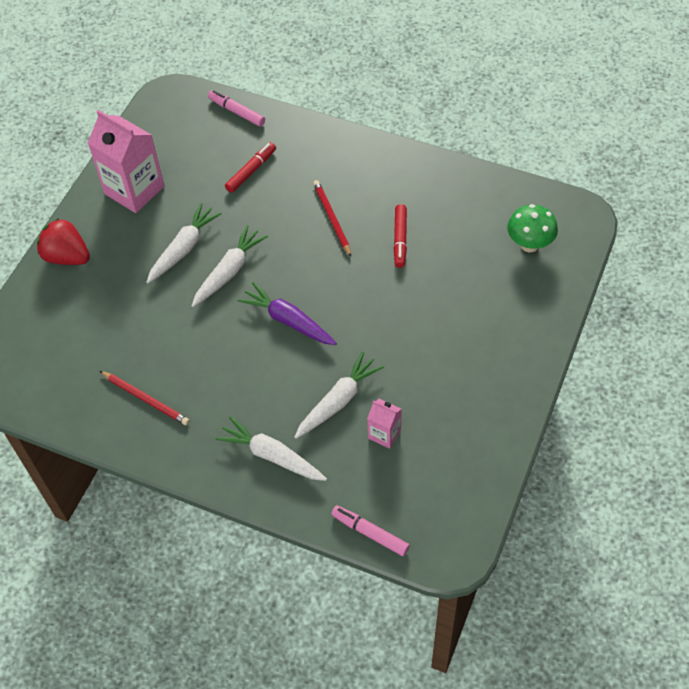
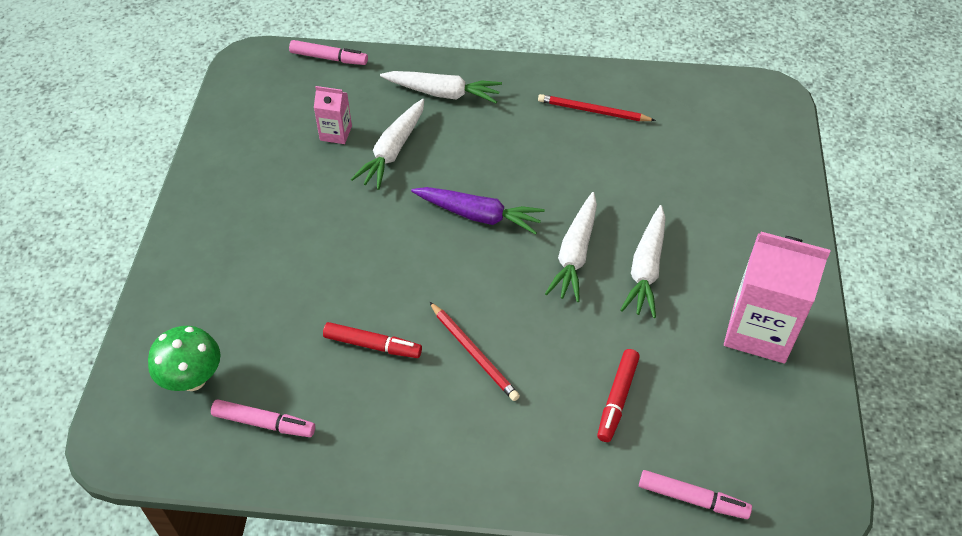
camera: 160 degrees right, 5 degrees down
red strawberry [37,218,90,265] -> none
red marker [394,204,407,268] -> red marker turned 120 degrees clockwise [323,322,422,358]
none -> pink marker [211,399,315,437]

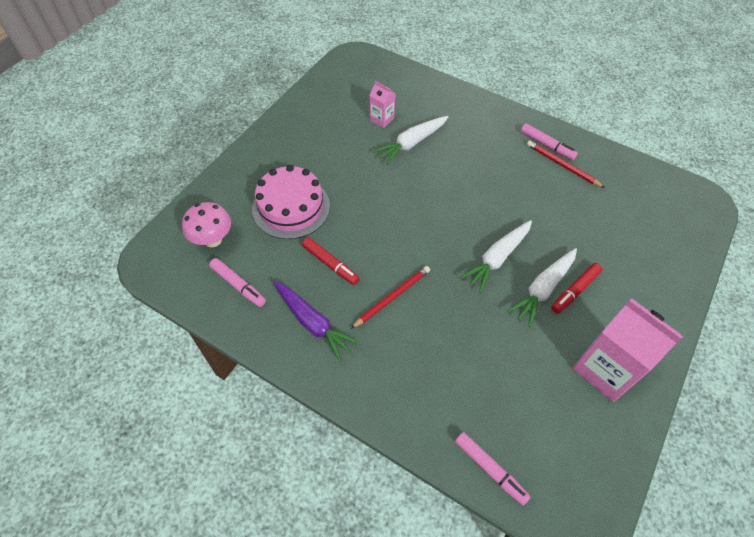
camera: 25 degrees right, 5 degrees up
green mushroom [148,326,220,391] -> pink mushroom [182,202,231,247]
pink marker [289,40,368,65] -> pink marker moved to [521,124,578,160]
white carrot [380,71,502,103] -> none
purple carrot [411,187,545,235] -> purple carrot moved to [273,281,360,362]
red pencil [430,302,520,401] -> red pencil turned 120 degrees counterclockwise [351,266,430,329]
red marker [597,349,640,442] -> red marker moved to [551,263,603,314]
none -> pink cake [252,165,330,239]

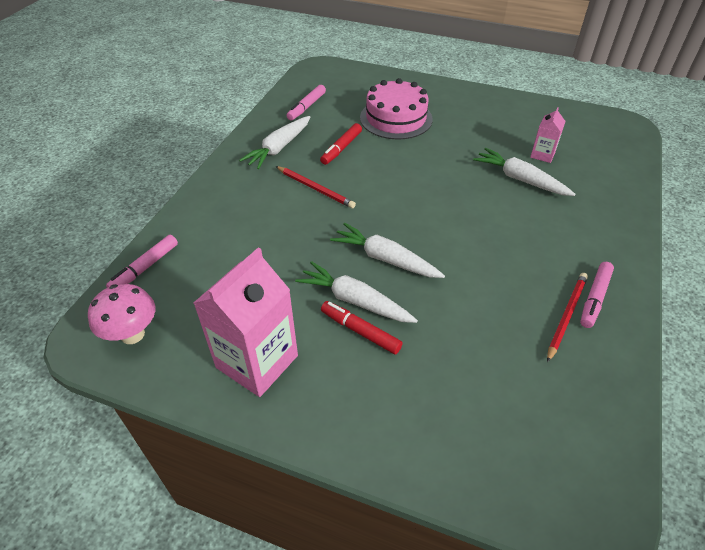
camera: 80 degrees right, 10 degrees down
pink mushroom [182,202,231,247] -> pink mushroom moved to [88,284,155,344]
purple carrot [273,281,360,362] -> white carrot [239,116,310,169]

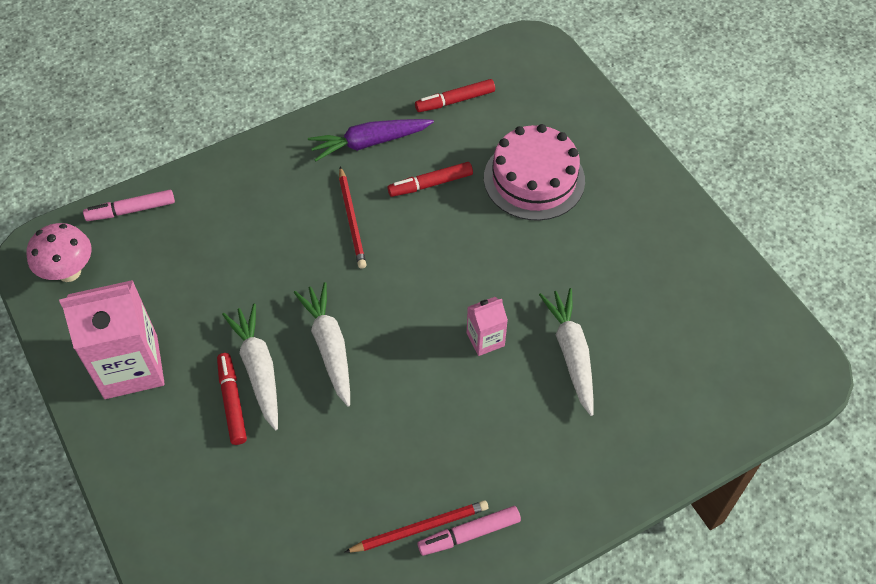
camera: 40 degrees right, 10 degrees up
white carrot [239,116,310,169] -> purple carrot [308,119,434,161]
pink marker [287,85,326,121] -> red marker [415,79,495,112]
pink carton [530,107,566,163] -> pink carton moved to [467,297,508,356]

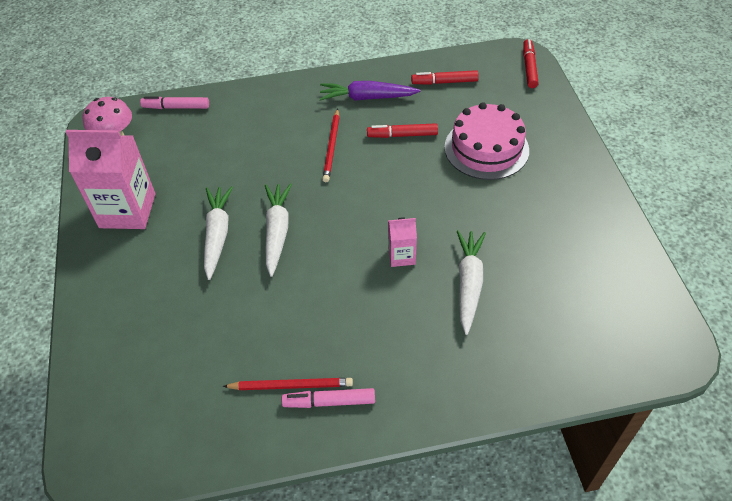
camera: 20 degrees right, 5 degrees down
red marker [217,353,247,445] -> red marker moved to [523,39,539,88]

